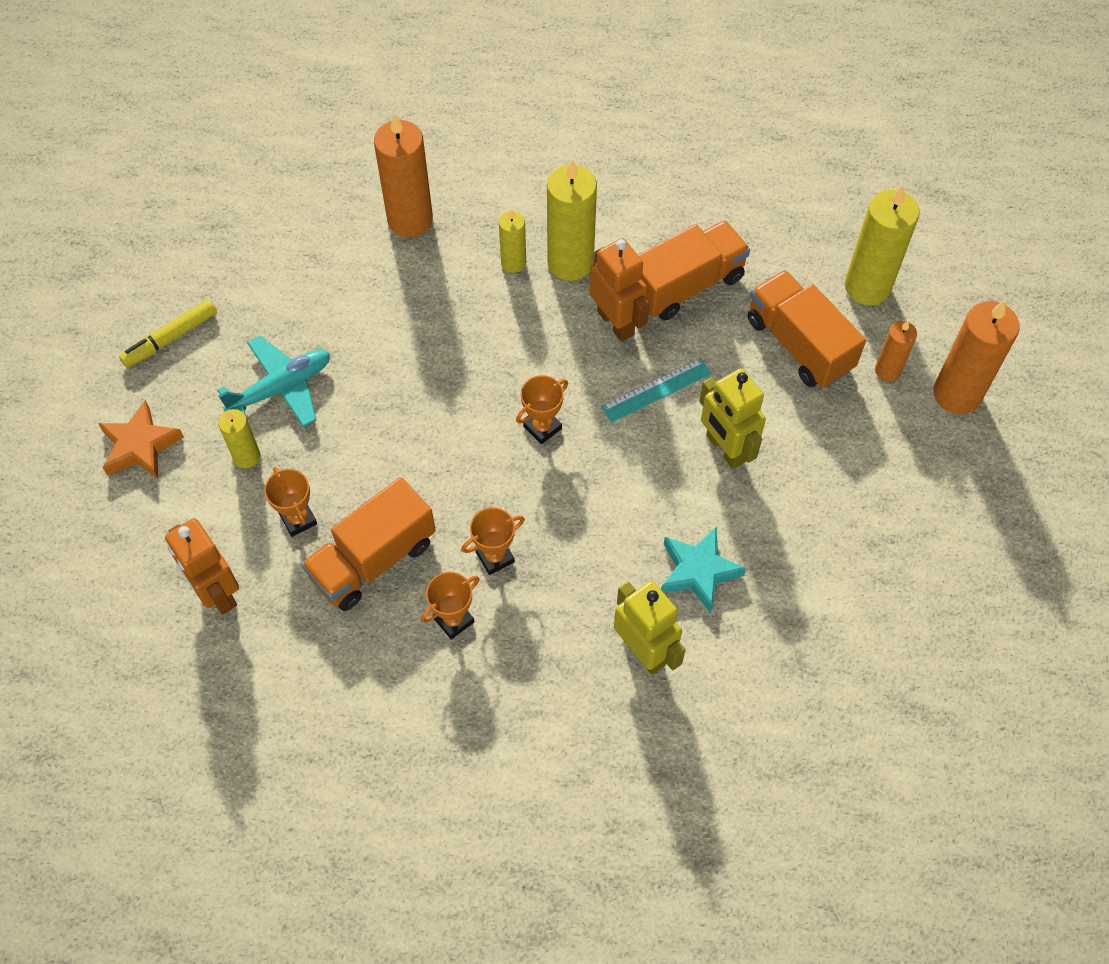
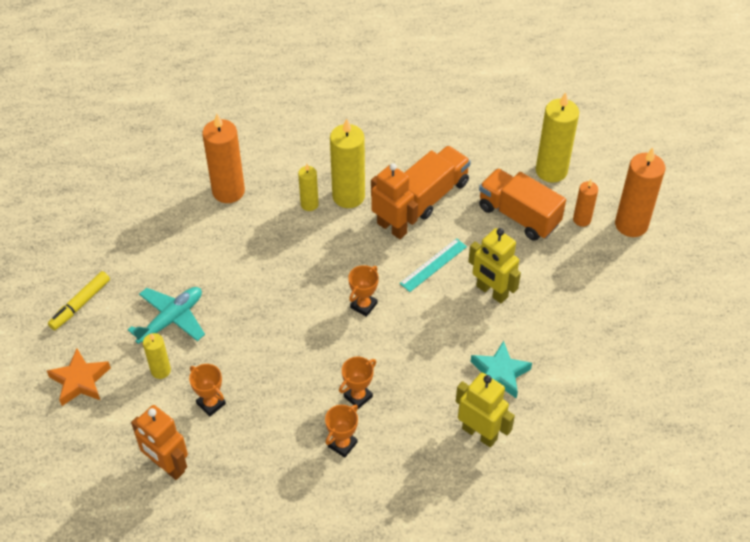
camera: 15 degrees left, 10 degrees down
orange truck [301,477,436,611] -> none

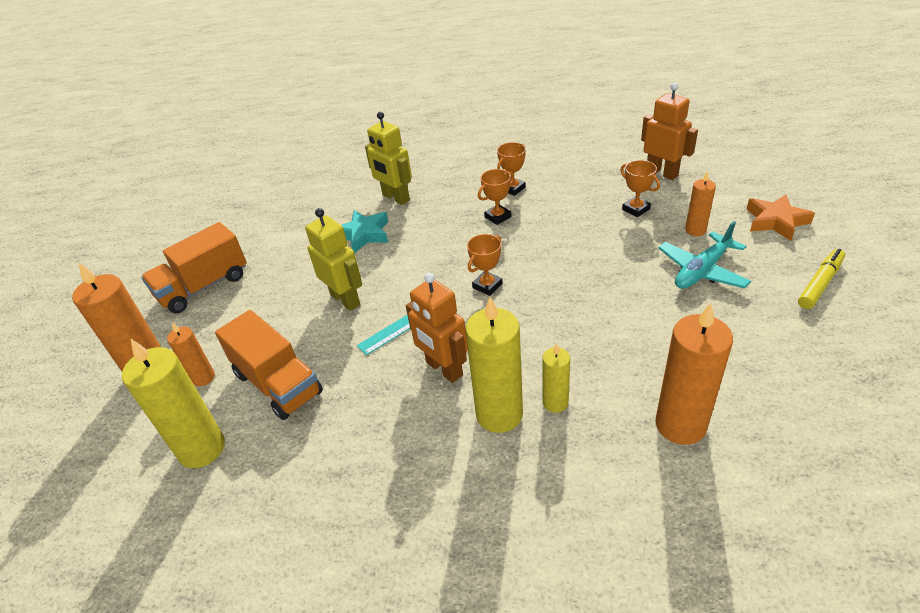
camera: 170 degrees left, 10 degrees down
yellow candle [143,333,171,379] -> orange candle [685,171,716,236]
orange truck [404,146,471,220] -> orange truck moved to [141,222,247,313]

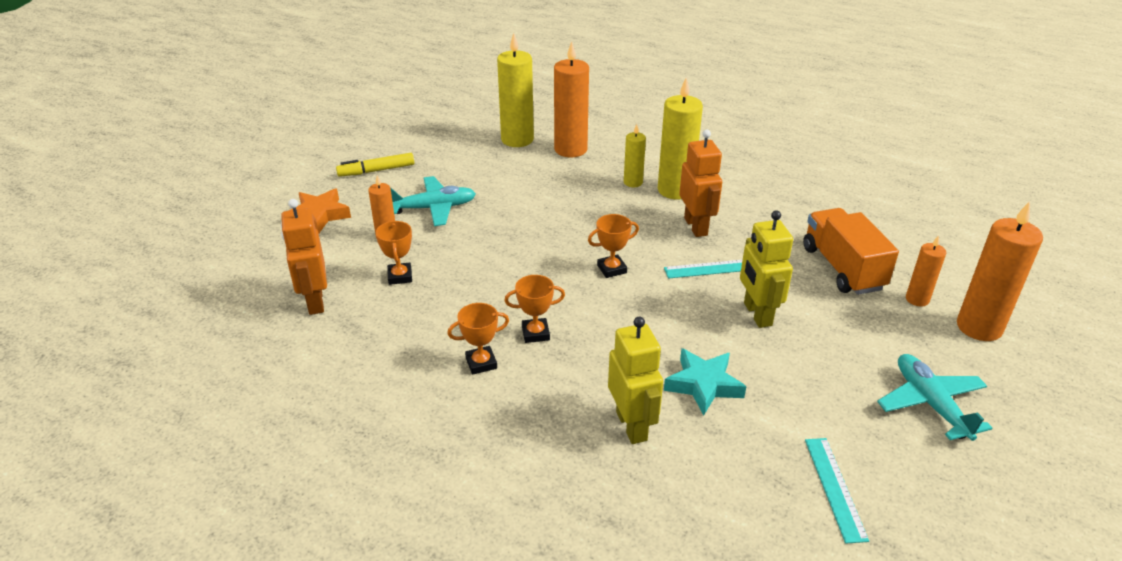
camera: 155 degrees left, 5 degrees down
yellow candle [122,339,225,468] -> yellow candle moved to [497,33,534,147]
orange truck [141,222,247,313] -> turquoise plane [877,354,992,441]
none -> turquoise ruler [805,438,869,544]

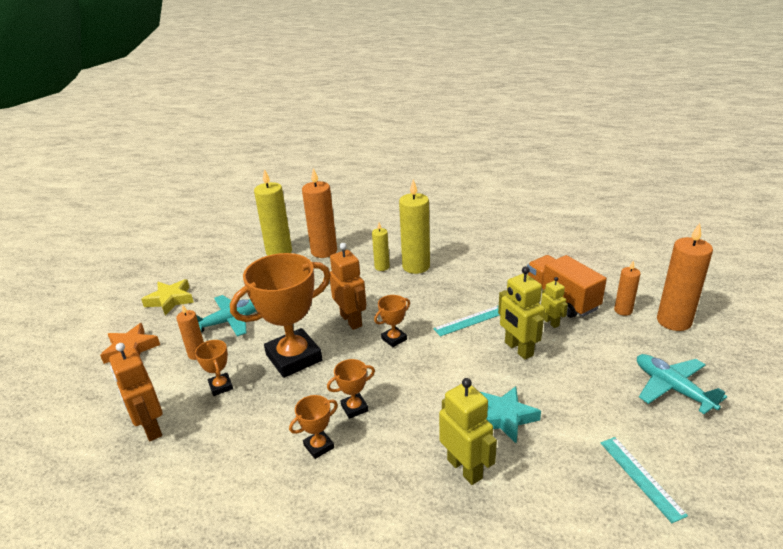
camera: 15 degrees left, 5 degrees down
yellow marker [336,153,414,177] -> yellow star [141,279,194,315]
orange robot [679,129,722,237] -> orange robot moved to [330,243,366,330]
none -> orange trophy [230,253,331,378]
none -> yellow robot [541,277,568,328]

